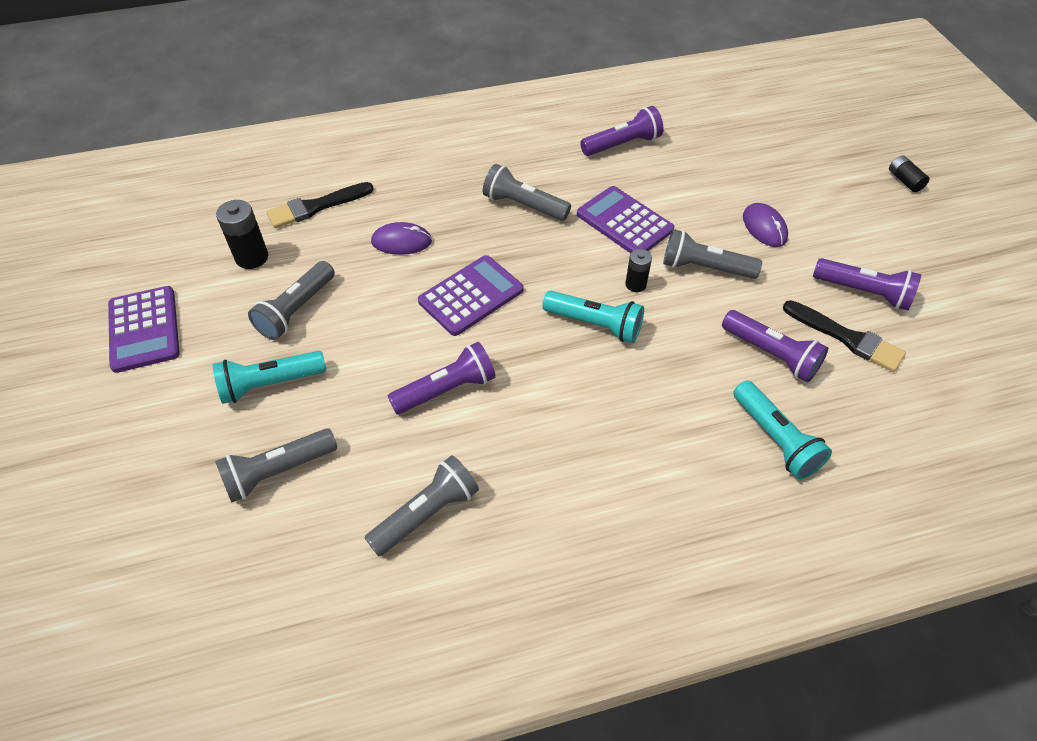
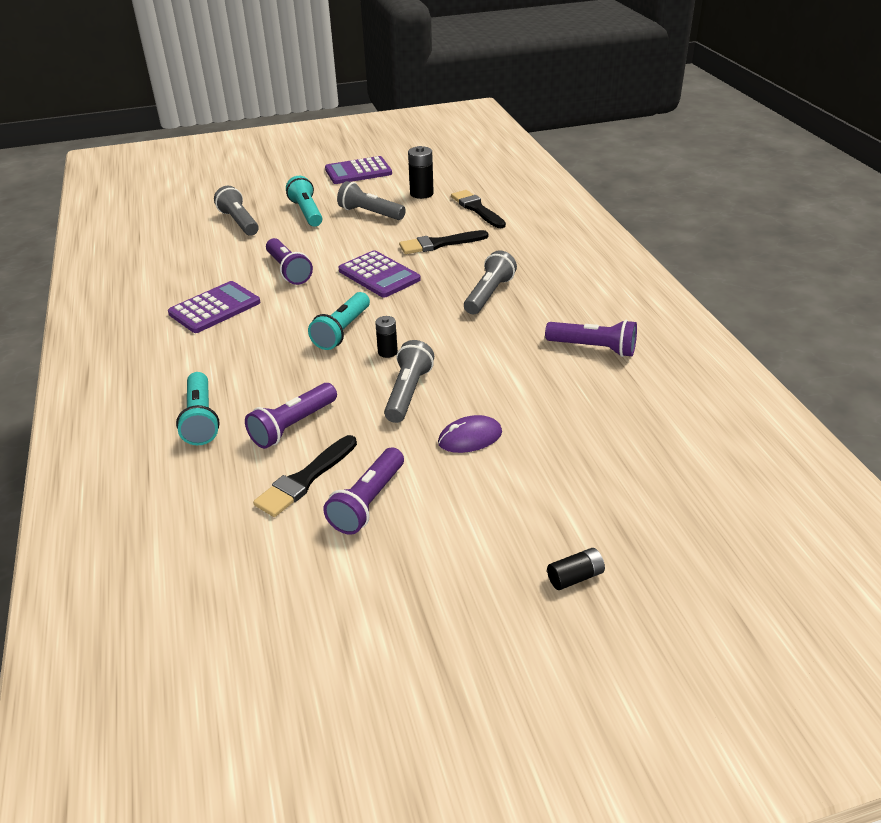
camera: 90 degrees right, 15 degrees down
grey flashlight [365,455,479,556] -> none
purple mouse [371,222,432,255] -> black brush [399,230,488,254]
purple calculator [577,186,674,253] -> purple calculator moved to [168,281,260,333]
purple flashlight [580,106,663,156] -> purple flashlight turned 45 degrees counterclockwise [545,320,637,357]
turquoise flashlight [733,381,832,479] -> turquoise flashlight turned 75 degrees counterclockwise [176,372,220,445]

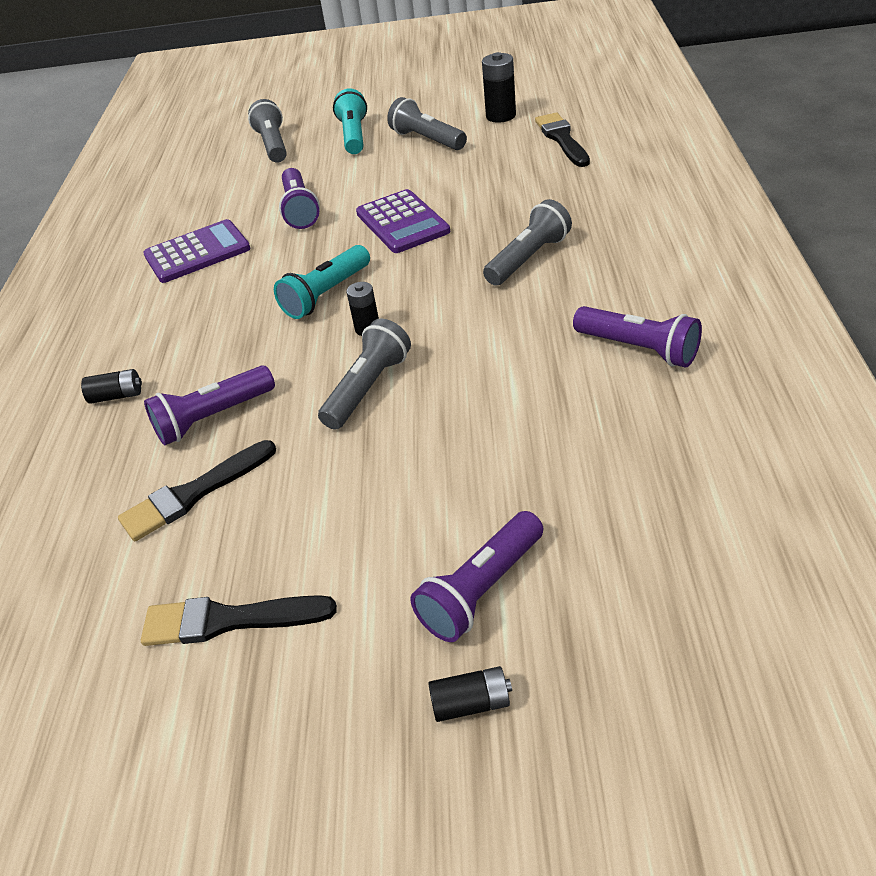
camera: 20 degrees right, 5 degrees up
turquoise flashlight [176,372,220,445] -> black battery [81,369,142,404]
purple flashlight [323,448,404,535] -> purple flashlight moved to [411,511,543,642]
purple calculator [325,156,392,184] -> none
black brush [399,230,488,254] -> black brush moved to [141,595,337,646]
purple mouse [438,415,502,453] -> none

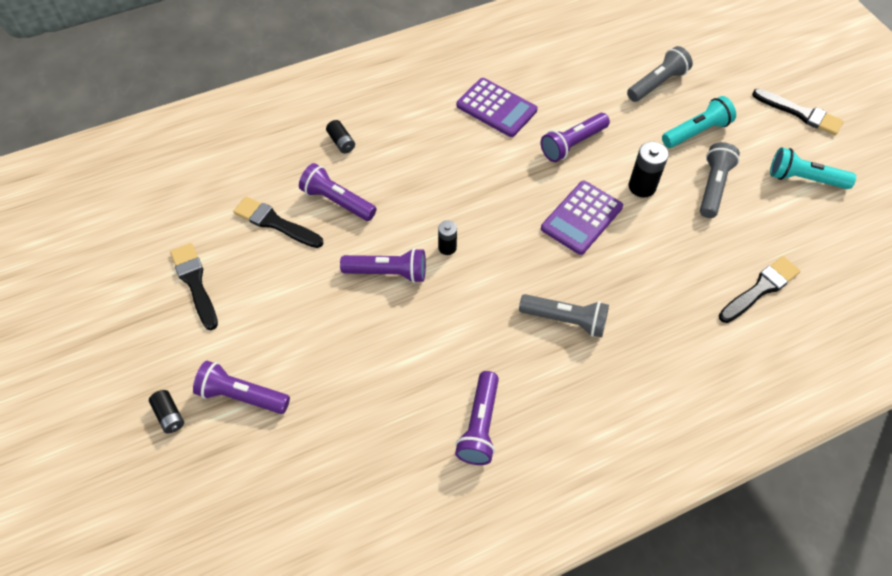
camera: 60 degrees right, 15 degrees up
turquoise flashlight [274,245,370,319] -> turquoise flashlight moved to [770,147,856,189]
grey flashlight [318,318,411,430] -> purple flashlight [340,248,426,283]
black battery [482,52,516,123] -> black battery moved to [629,142,669,198]
none -> black brush [752,89,844,135]

